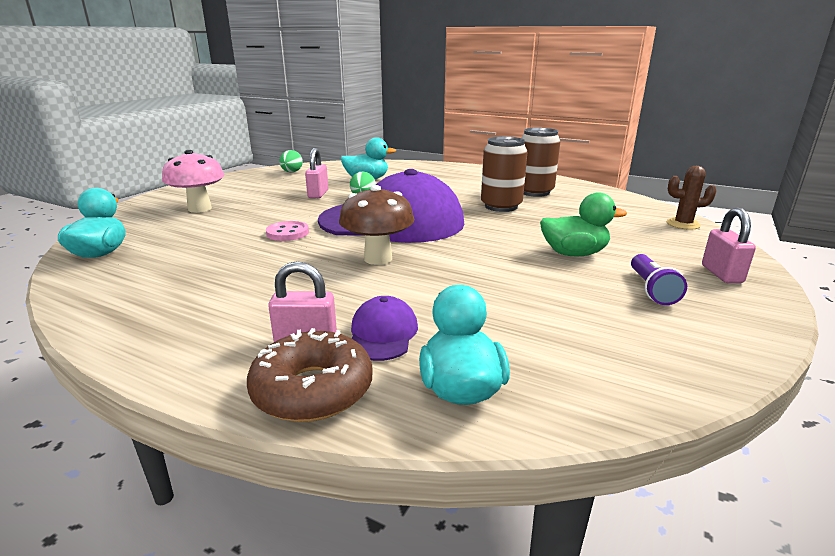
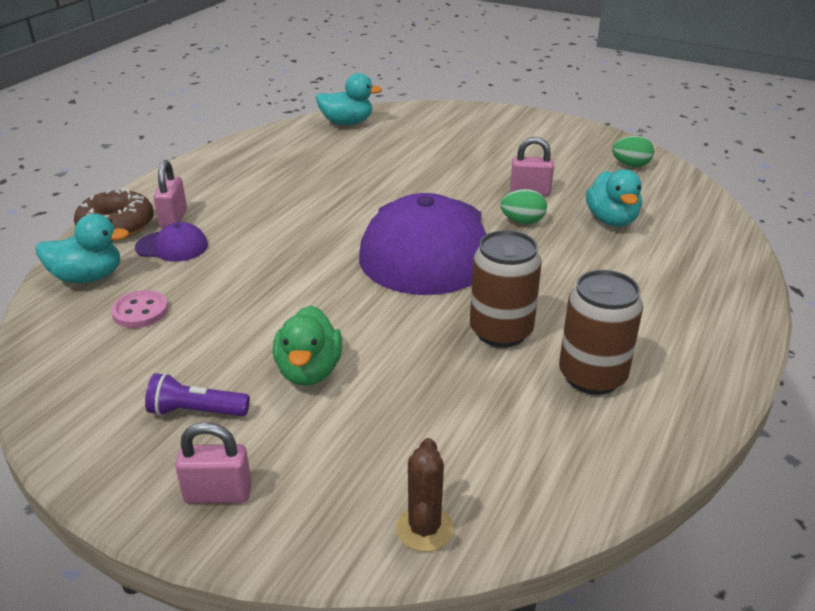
camera: 90 degrees right, 10 degrees up
pink mushroom [162,150,224,213] -> none
pink button [266,221,309,241] -> pink button moved to [111,290,168,328]
brown mushroom [339,185,414,265] -> none

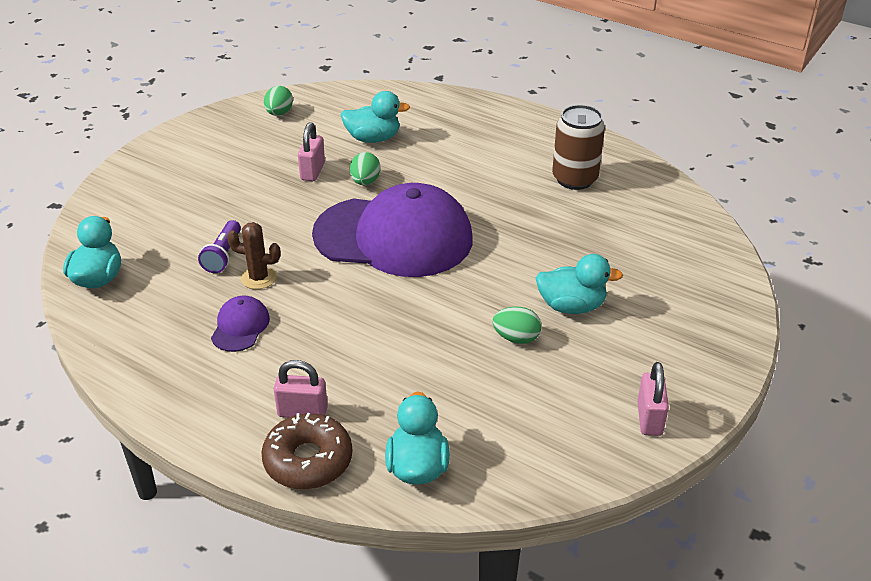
camera: 85 degrees left, 5 degrees up
pink button [111,290,168,328] -> none
purple cap [135,222,208,262] -> purple cap moved to [211,296,270,352]
purple flashlight [145,373,250,416] -> purple flashlight moved to [198,220,241,273]
pink padlock [175,422,252,503] -> pink padlock moved to [637,362,669,436]
green duck [273,305,342,386] -> turquoise duck [536,254,623,314]
brown cactus [396,438,453,552] -> brown cactus moved to [227,222,281,289]
brown can [470,230,542,347] -> none
none -> green egg [492,307,541,344]

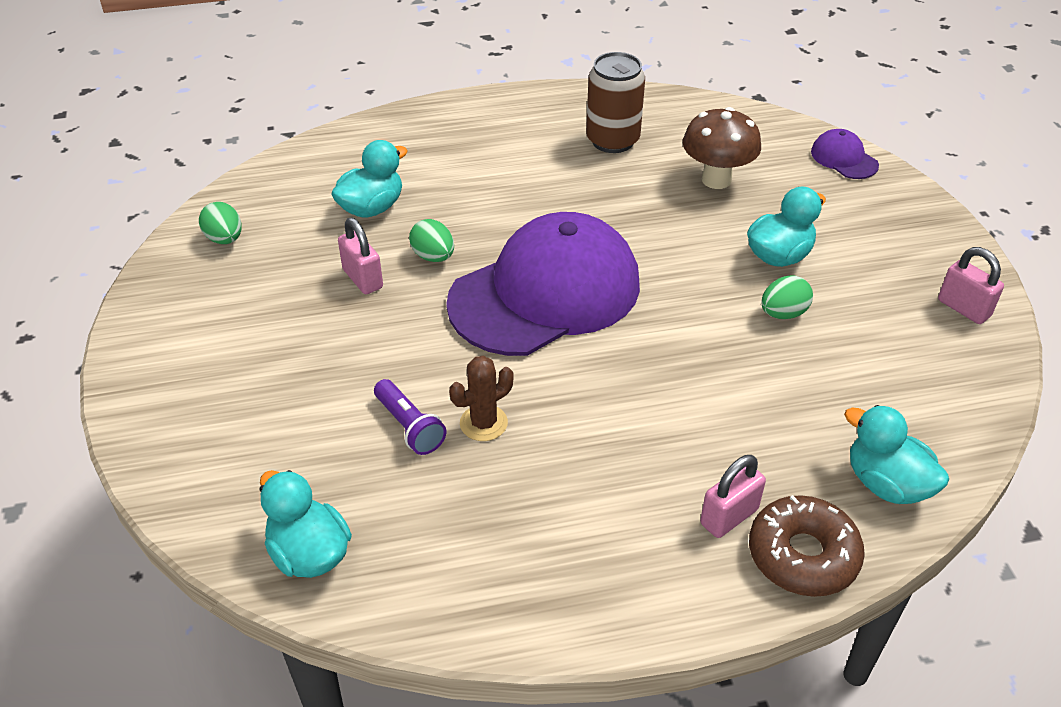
camera: 45 degrees left, 5 degrees up
purple cap [211,296,270,352] -> purple cap moved to [811,129,879,179]
none -> brown mushroom [683,107,761,189]

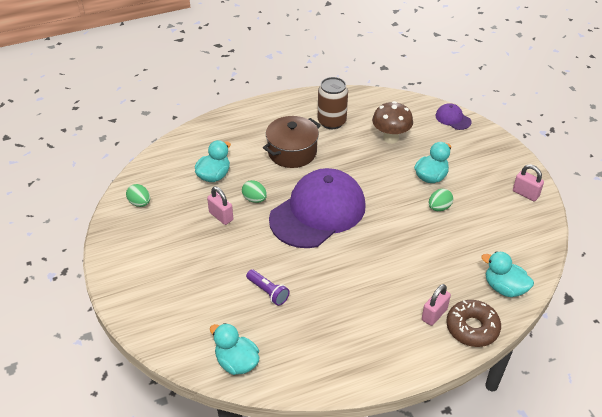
camera: 10 degrees left, 0 degrees up
brown cactus [449,356,513,441] -> none
none -> brown pot [263,116,321,168]

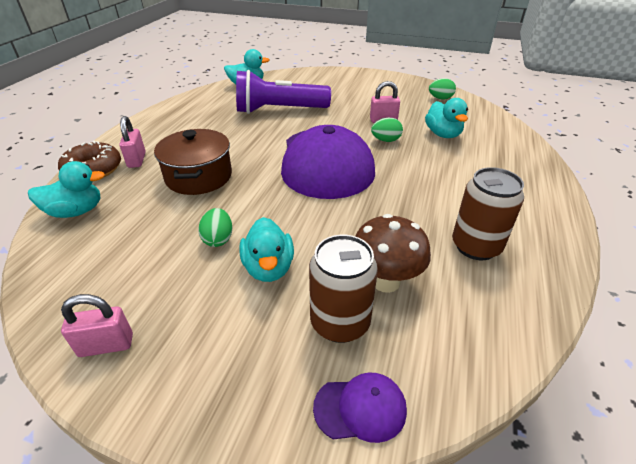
camera: 130 degrees right, 5 degrees down
purple flashlight [246,269,290,306] -> purple flashlight [236,70,331,114], size x2.14
brown pot [263,116,321,168] -> brown pot moved to [154,129,232,195]
none -> brown can [309,235,378,343]

